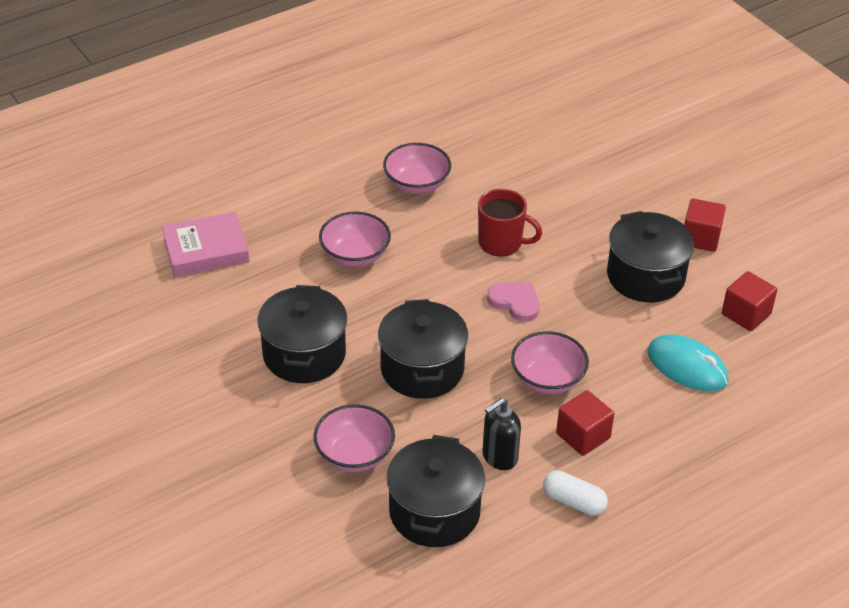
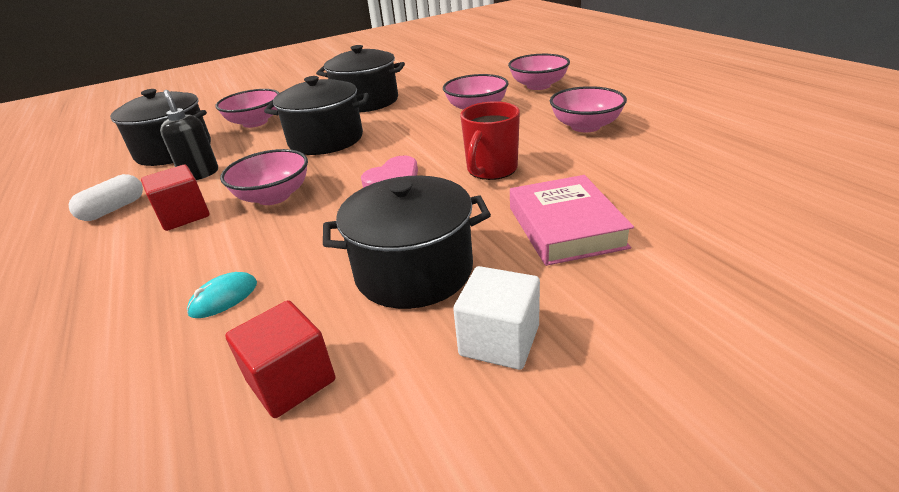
camera: 100 degrees right, 10 degrees down
pink book [162,212,250,277] -> pink book moved to [510,175,634,266]
turquoise mouse [647,334,729,391] -> turquoise mouse [187,272,257,318], size x0.55
red cube [684,198,726,252] -> white cube [453,266,540,370]
none -> pink bowl [508,54,570,90]

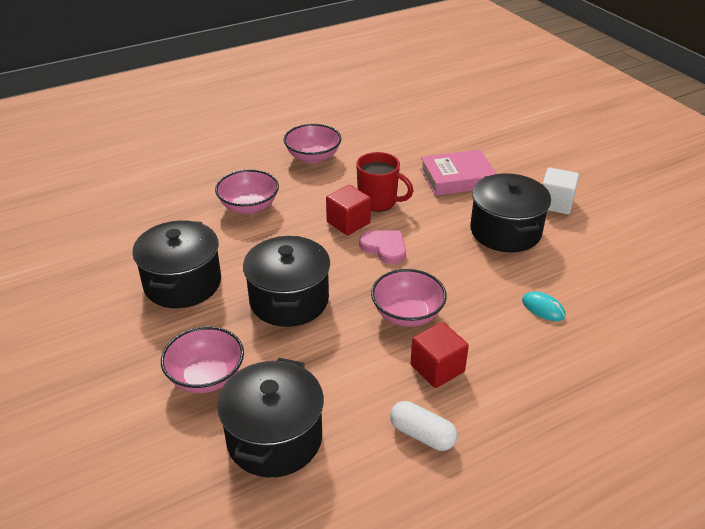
camera: 95 degrees left, 5 degrees up
black soap dispenser [160,90,218,180] -> none
red cube [225,300,335,418] -> red cube moved to [326,185,371,236]
pink bowl [508,54,570,90] -> none

